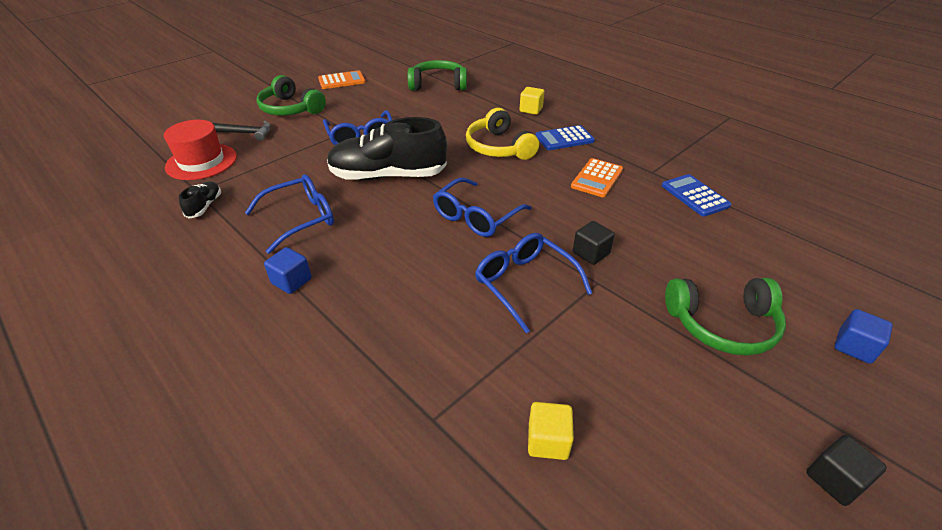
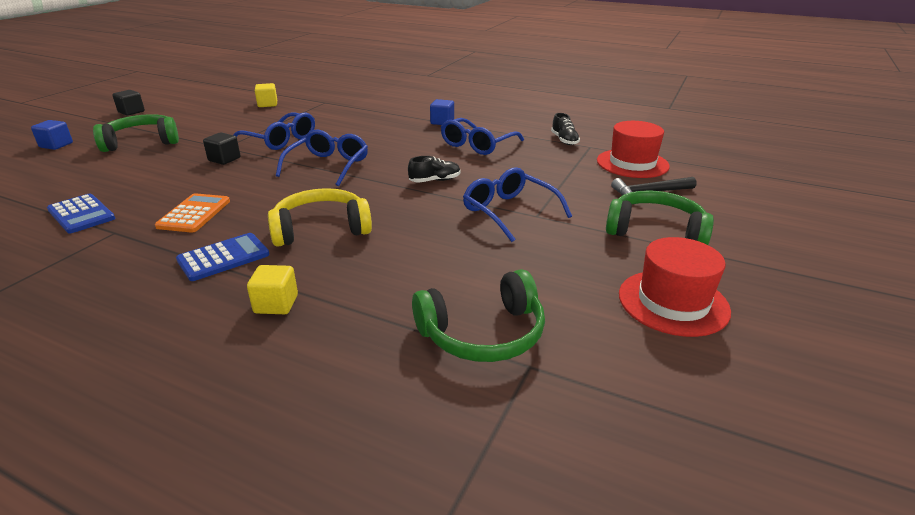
camera: 160 degrees right, 10 degrees down
orange calculator [318,70,366,89] -> red hat [619,237,731,337]
black shoe [327,117,447,180] -> black shoe [408,156,460,183], size x0.43
yellow headphones [466,108,539,160] -> yellow headphones turned 60 degrees counterclockwise [268,188,372,247]

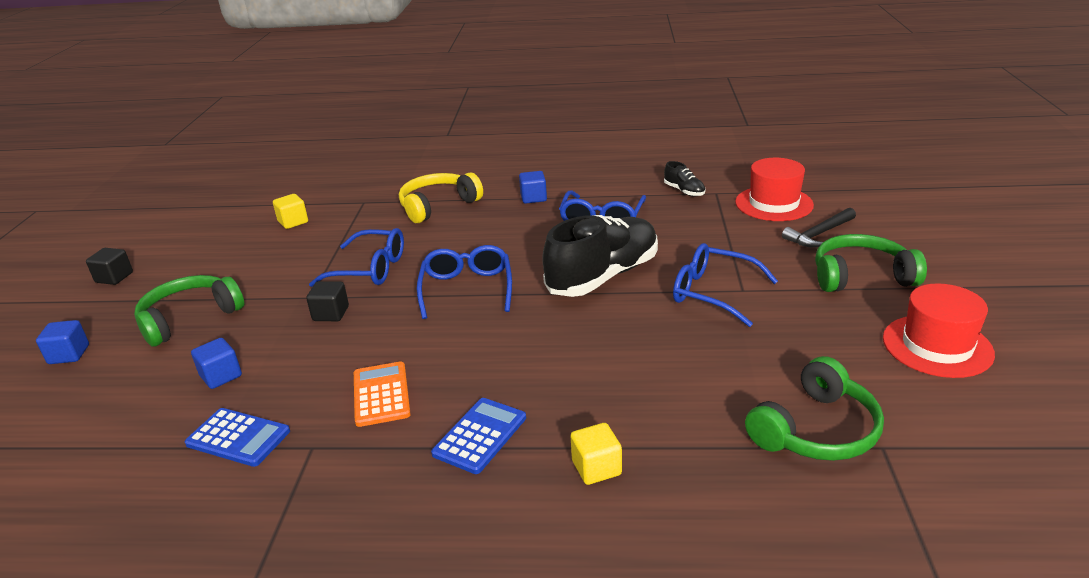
camera: 20 degrees left, 0 degrees up
yellow headphones [268,188,372,247] -> yellow headphones moved to [399,173,483,223]
black shoe [408,156,460,183] -> black shoe [542,215,658,297], size x2.33
none -> blue cube [191,338,242,389]

